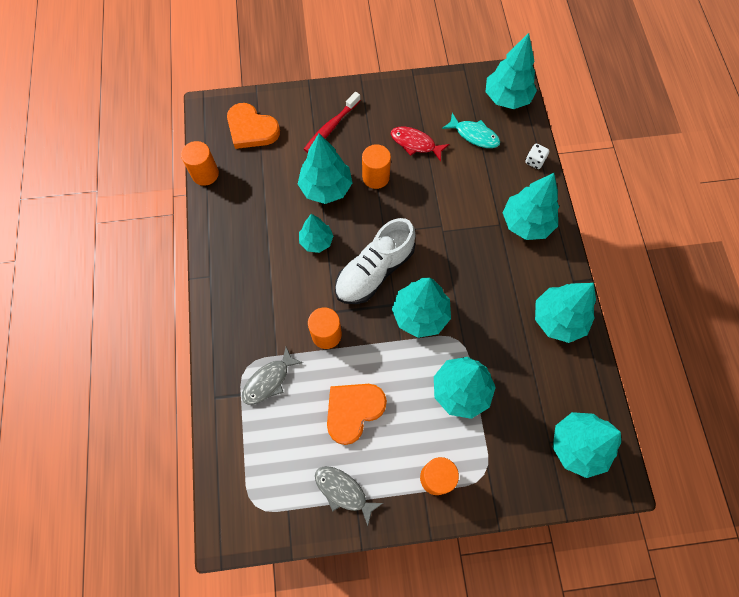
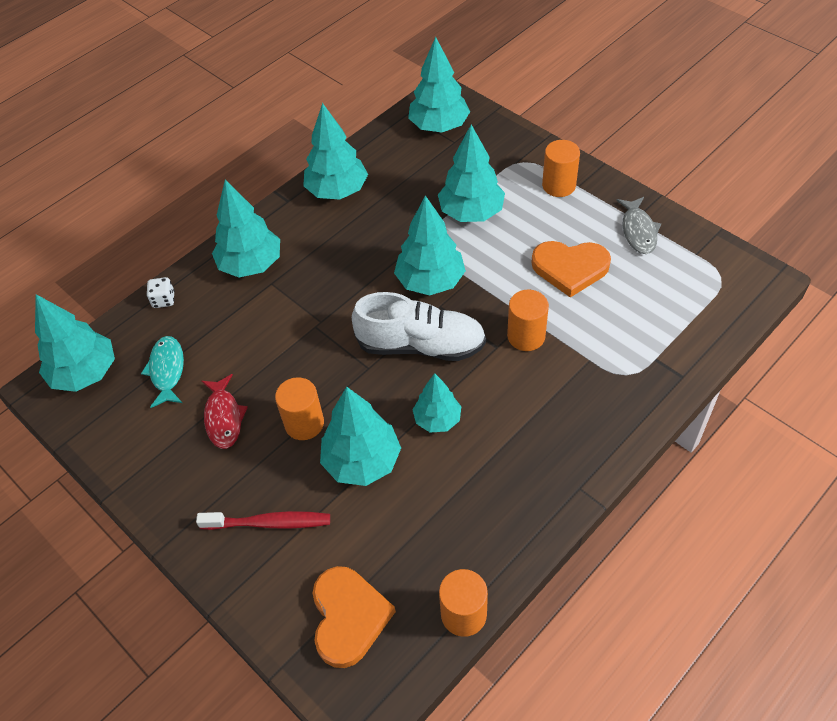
camera: 125 degrees left, 15 degrees down
grey fish [242,347,303,405] -> none

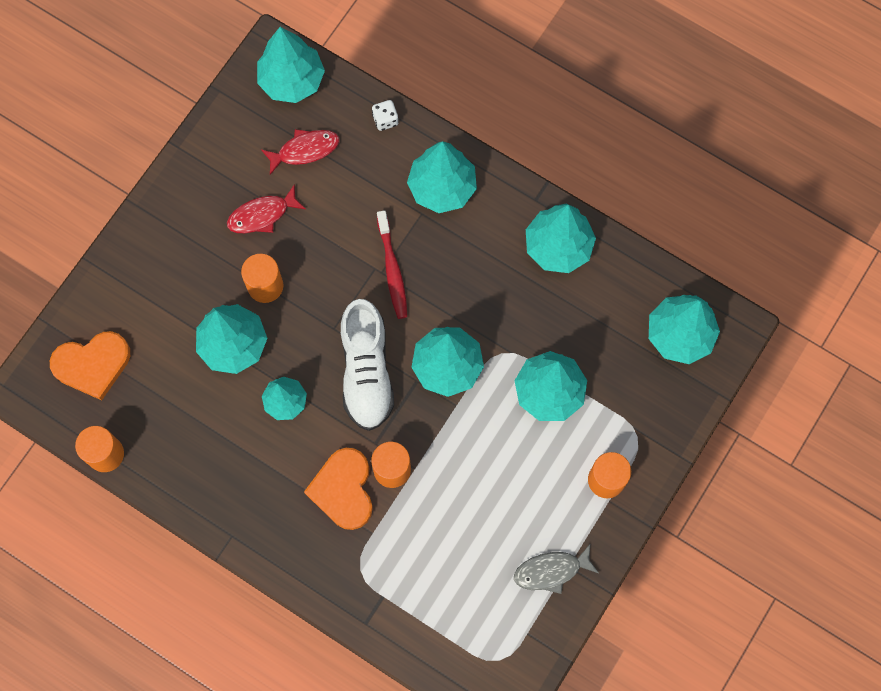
camera: 75 degrees right, 20 degrees up
turquoise fish [141,336,184,408] -> red fish [261,129,339,175]
red toothbrush [196,511,330,530] -> red toothbrush moved to [377,210,408,319]
orange heart [531,241,611,297] -> orange heart moved to [304,448,373,530]

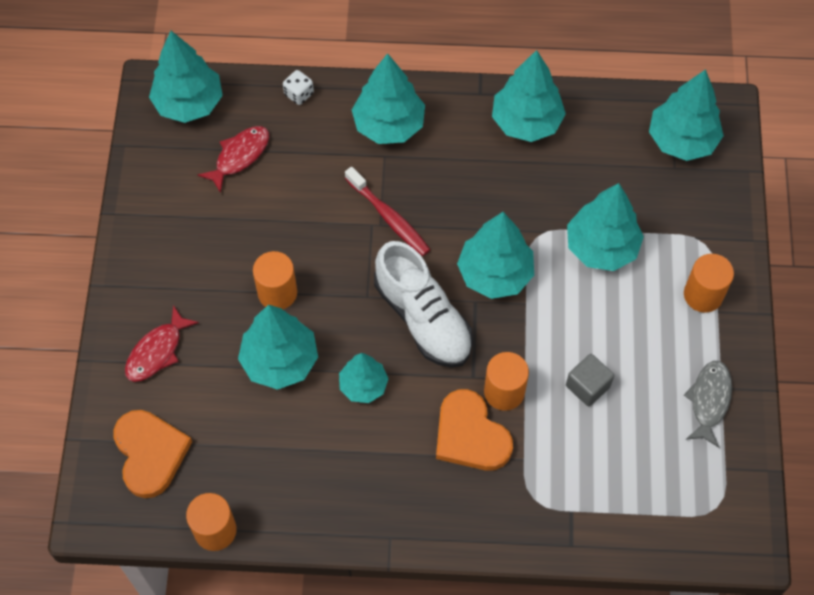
camera: 30 degrees left, 10 degrees down
orange heart [50,331,130,400] -> orange heart turned 60 degrees counterclockwise [113,410,192,498]
red fish [227,184,306,233] -> red fish moved to [125,305,199,382]
grey fish [514,544,599,594] -> grey fish turned 150 degrees clockwise [684,361,732,448]
none -> grey cube [566,354,614,407]

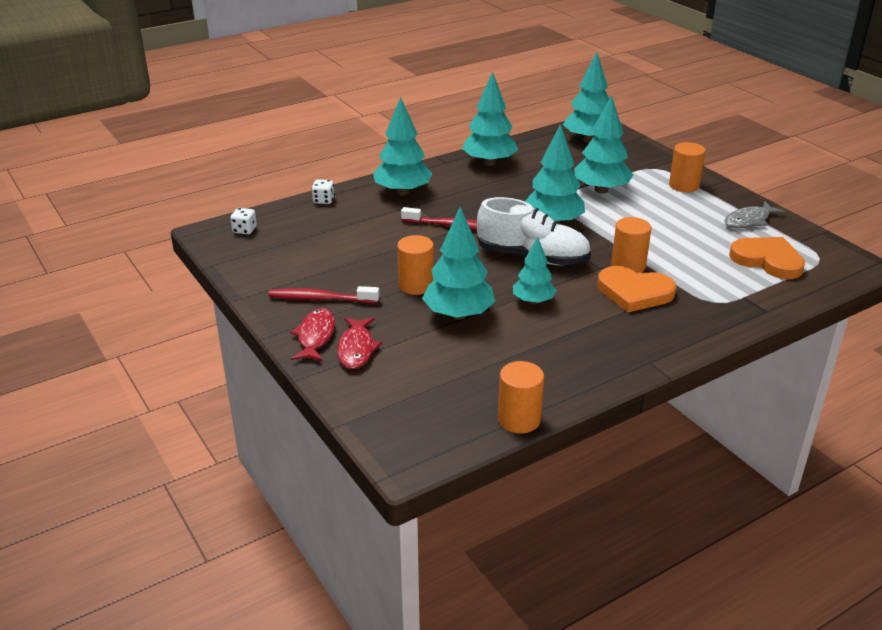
camera: 35 degrees left, 30 degrees down
orange heart [113,410,192,498] -> orange heart moved to [729,237,805,279]
turquoise tree [149,31,223,123] -> white dice [230,208,257,234]
red fish [198,126,269,193] -> red fish moved to [290,308,335,362]
grey cube [566,354,614,407] -> none
grey fish [684,361,732,448] -> grey fish turned 105 degrees counterclockwise [724,201,785,228]
none -> red toothbrush [268,286,380,303]

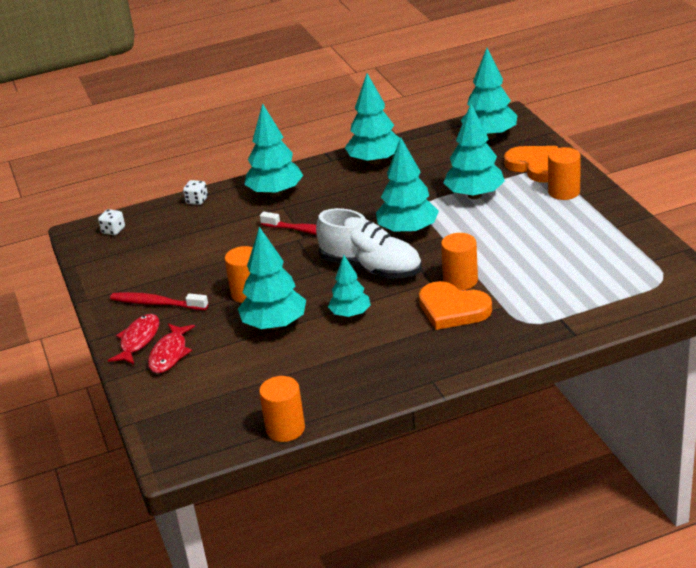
camera: 15 degrees right, 0 degrees up
grey fish [724,201,785,228] -> none
orange heart [729,237,805,279] -> orange heart moved to [504,146,558,183]

